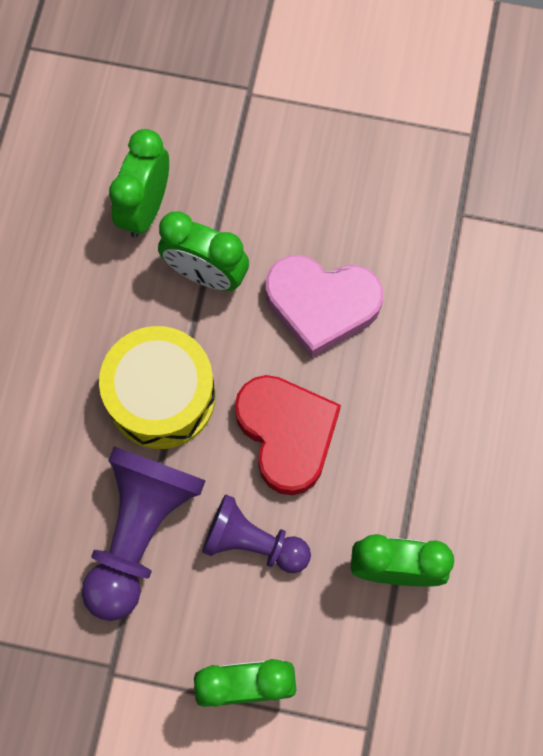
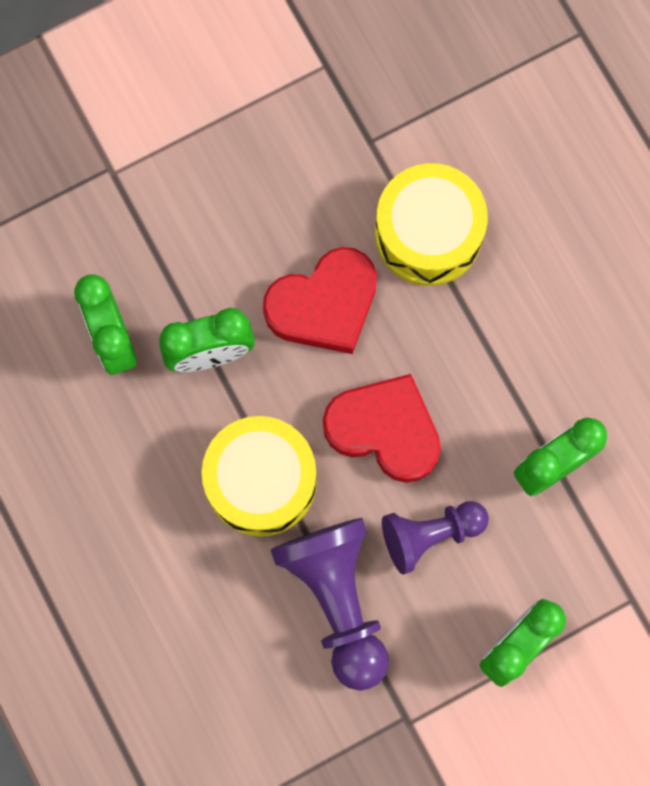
camera: 40 degrees left, 5 degrees up
pink heart [266,255,383,358] -> red heart [263,247,377,354]
none -> yellow drum [375,163,488,286]

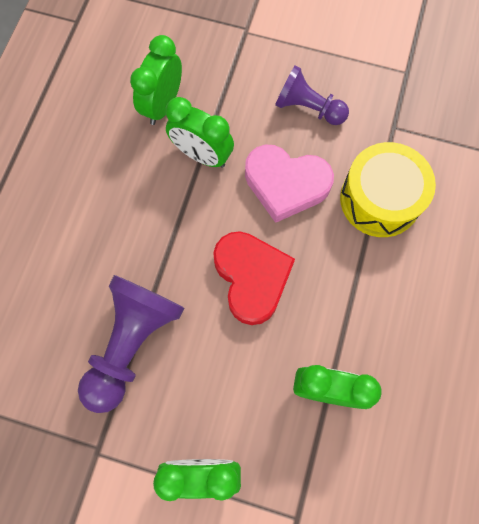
camera: 45 degrees right, 5 degrees down
yellow drum [202,416,317,537] -> none
red heart [263,247,377,354] -> pink heart [245,145,334,223]
purple pawn [382,501,489,575] -> purple pawn moved to [275,65,349,125]

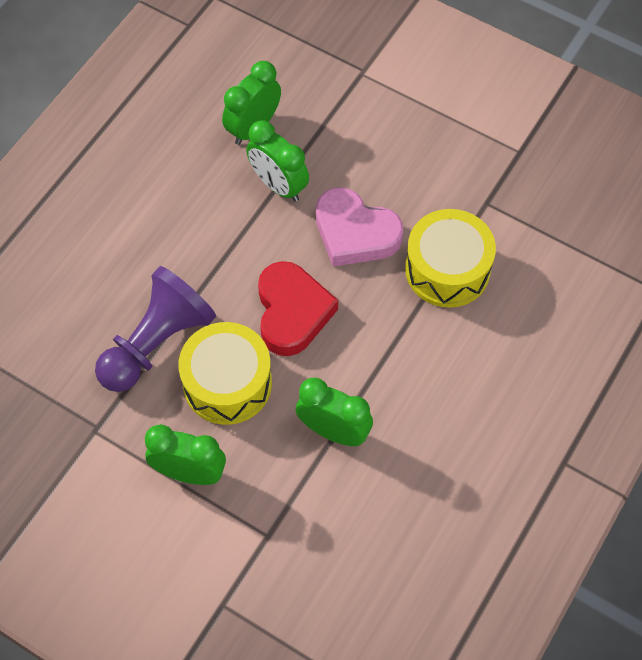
camera: 15 degrees right, 10 degrees down
purple pawn [275,65,349,125] -> none
none -> yellow drum [178,322,272,425]

